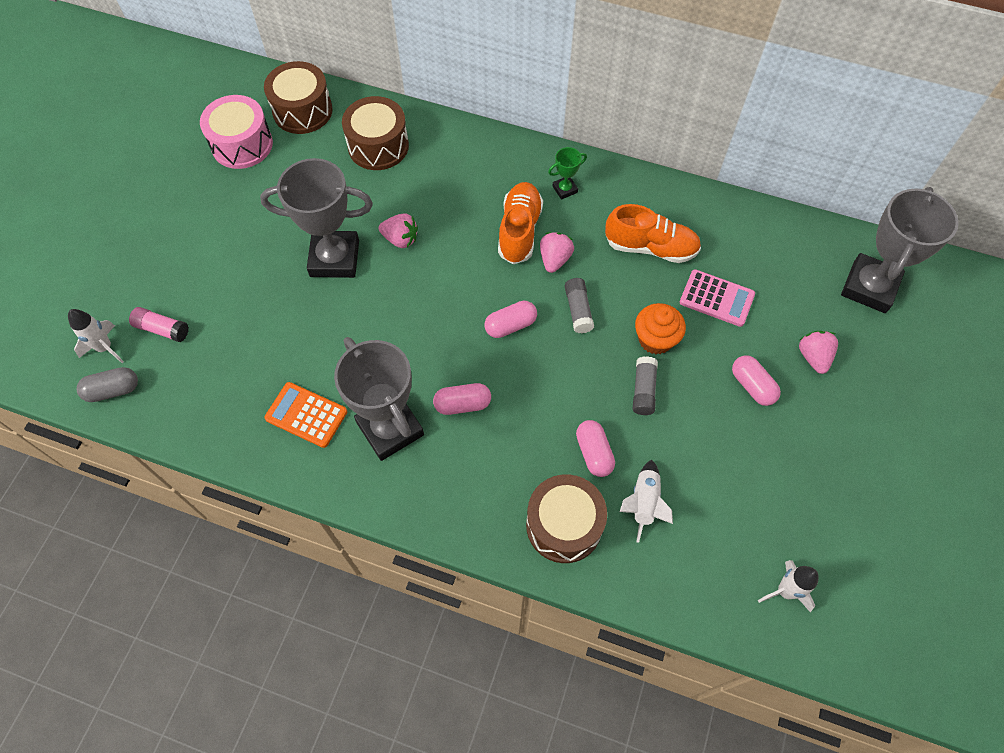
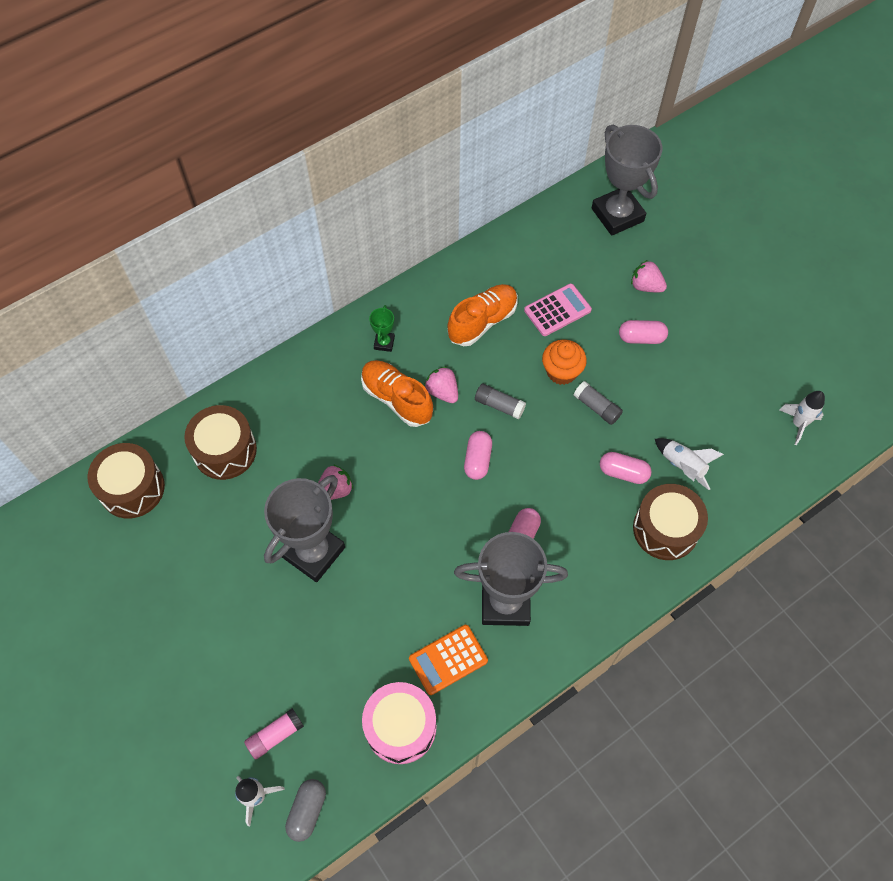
camera: 55 degrees left, 0 degrees up
pink drum [200,95,273,169] -> pink drum moved to [362,682,436,764]

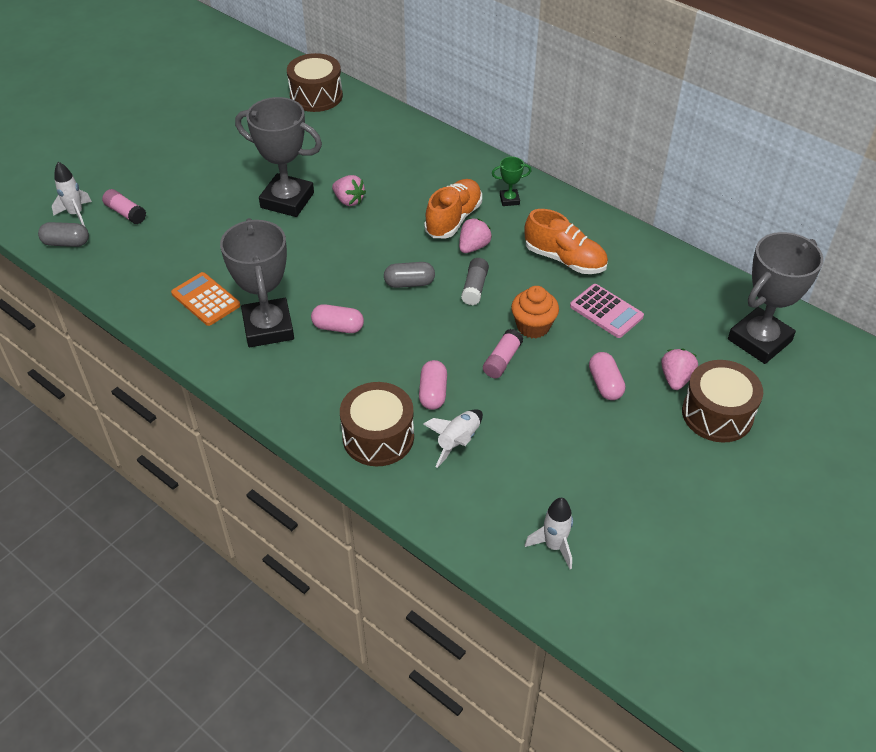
camera: 75 degrees right, 15 degrees down
brown drum [184,405,257,480] -> brown drum moved to [682,360,763,442]
pink drum [362,682,436,764] -> none
pink capsule [464,431,492,480] -> grey capsule [384,262,435,288]
grey glue stick [574,381,623,425] -> pink glue stick [483,329,523,378]

